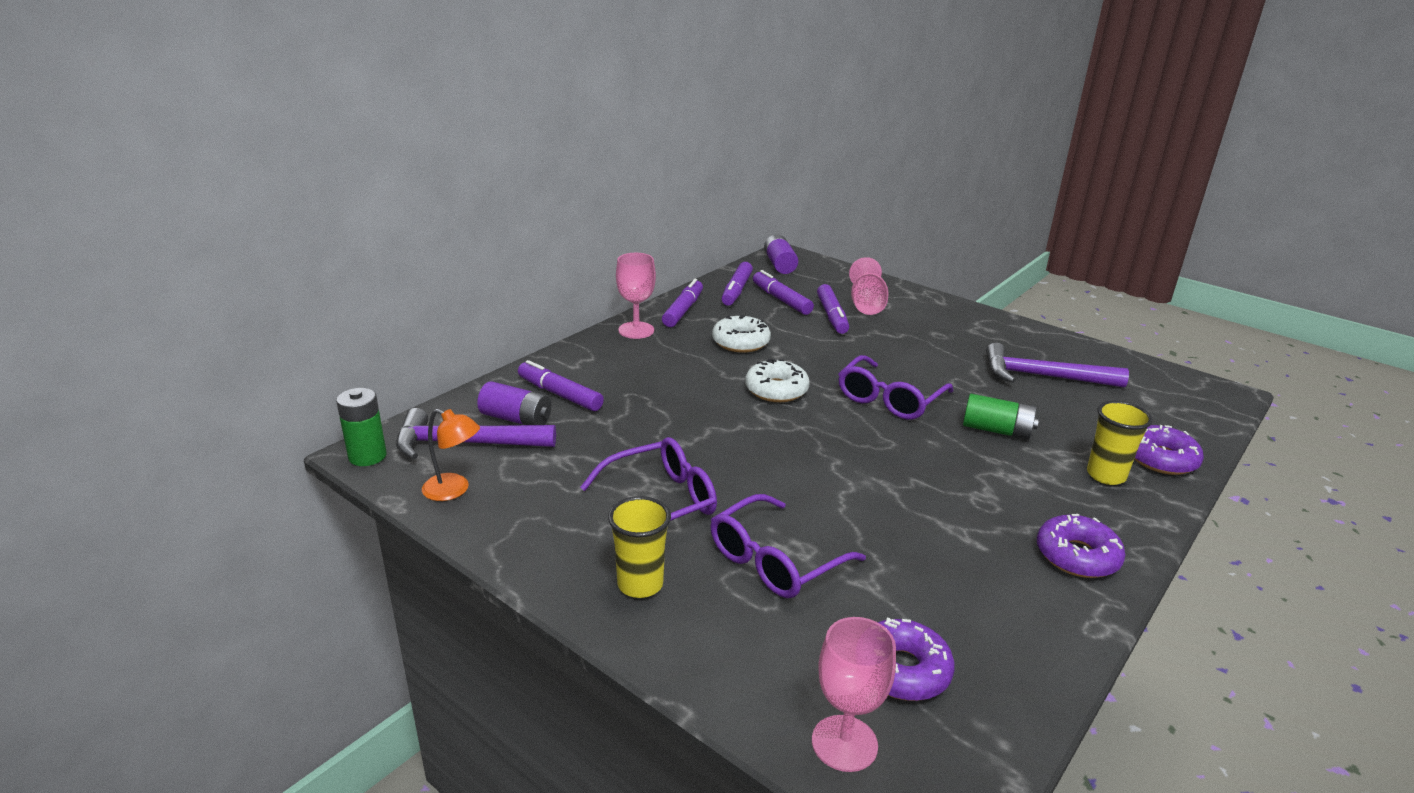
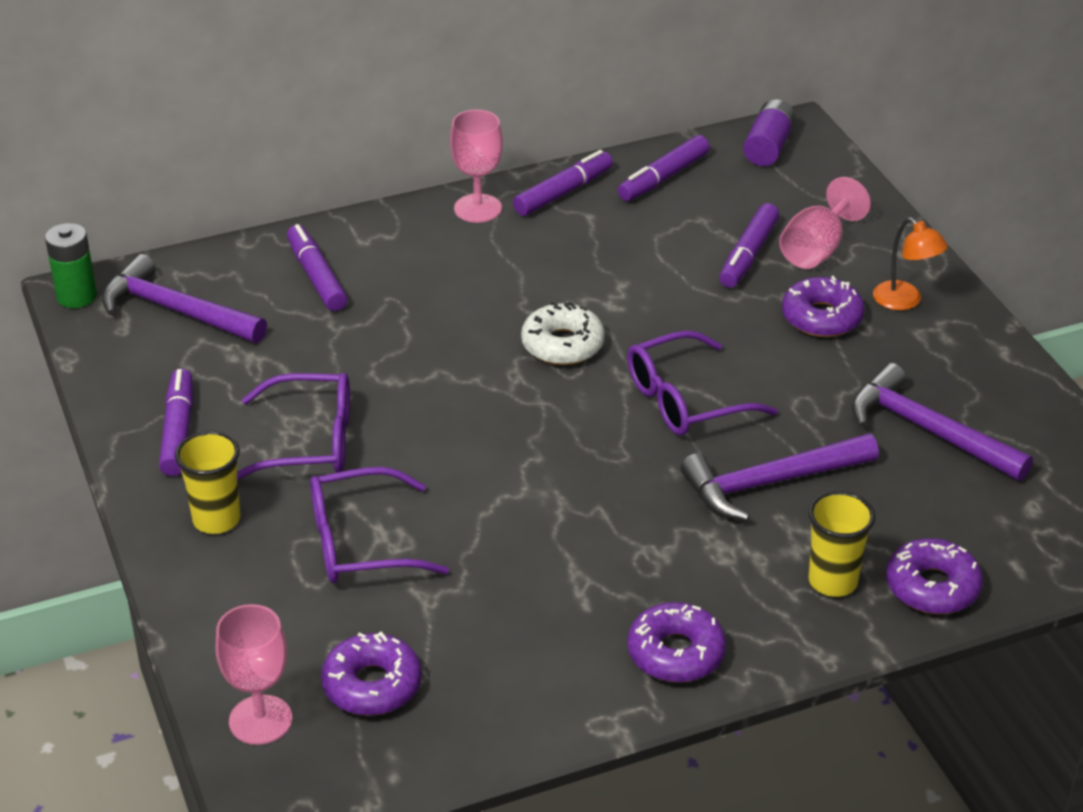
camera: 30 degrees right, 10 degrees up
orange lamp [422,409,480,501] -> orange lamp moved to [873,217,948,310]
purple battery [477,381,551,425] -> none
white donut [712,315,771,353] -> none
purple marker [753,270,814,315] -> purple marker moved to [159,369,193,476]
green battery [963,394,1039,439] -> purple hammer [680,433,879,521]
none -> purple donut [782,276,865,337]

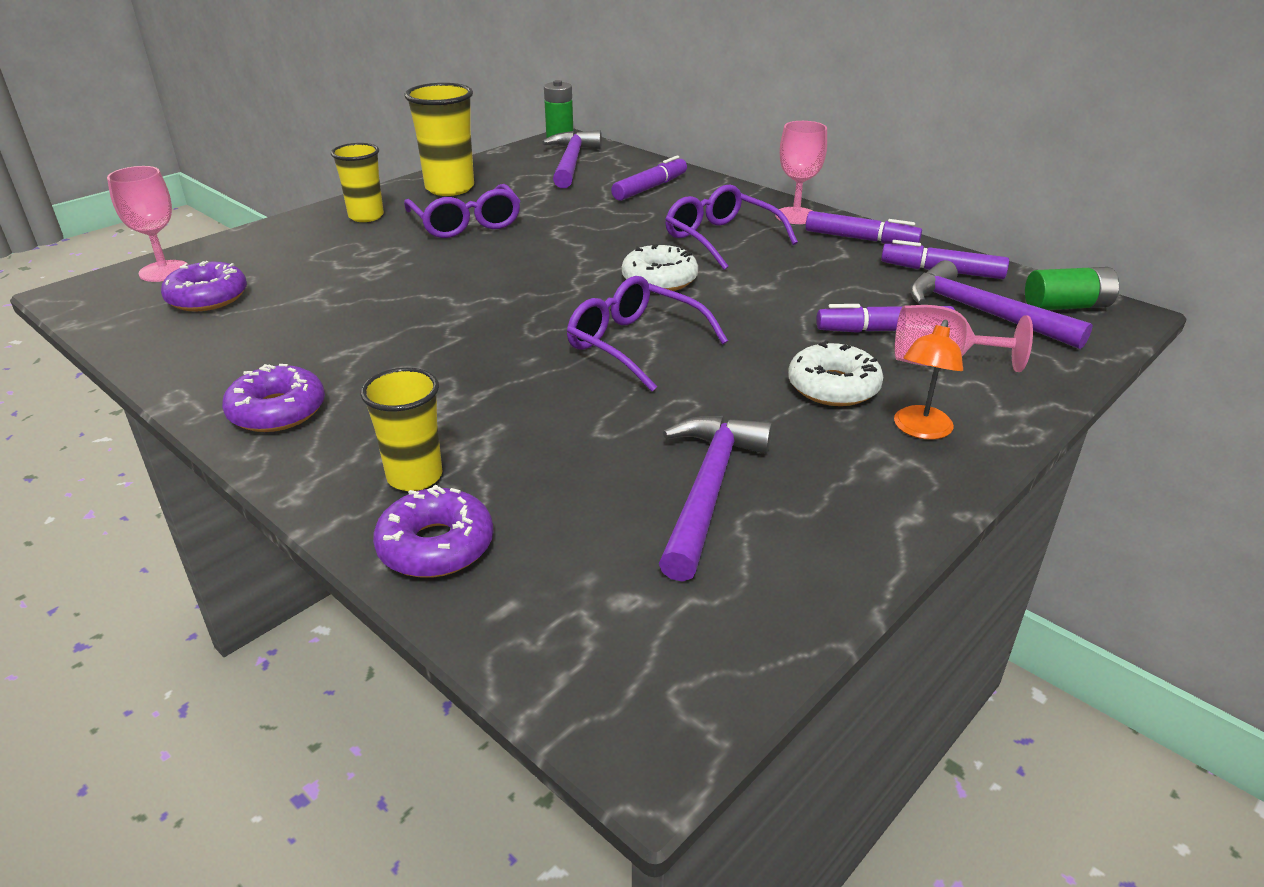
camera: 65 degrees right, 5 degrees down
purple marker [159,369,193,476] -> yellow cup [404,83,474,196]
purple glasses [310,467,449,583] -> purple glasses moved to [665,185,798,270]
purple hammer [680,433,879,521] -> purple hammer moved to [910,260,1093,349]
purple battery [743,99,796,166] -> green battery [1025,267,1119,310]
purple donut [782,276,865,337] -> white donut [788,340,883,406]

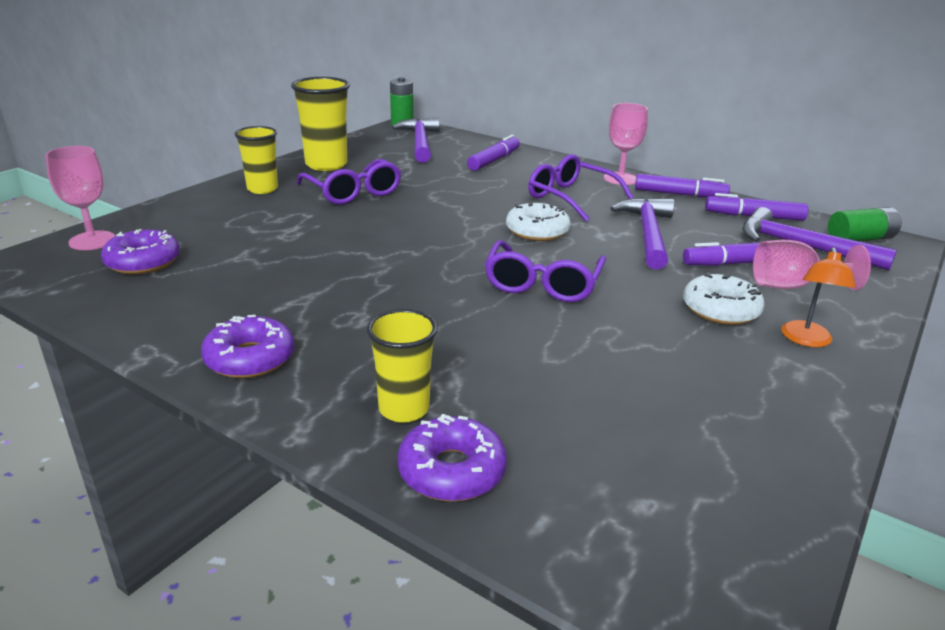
camera: 10 degrees left, 5 degrees down
purple glasses [567,276,728,392] -> purple glasses turned 105 degrees counterclockwise [485,240,606,302]
purple hammer [659,416,773,582] -> purple hammer moved to [610,197,674,270]

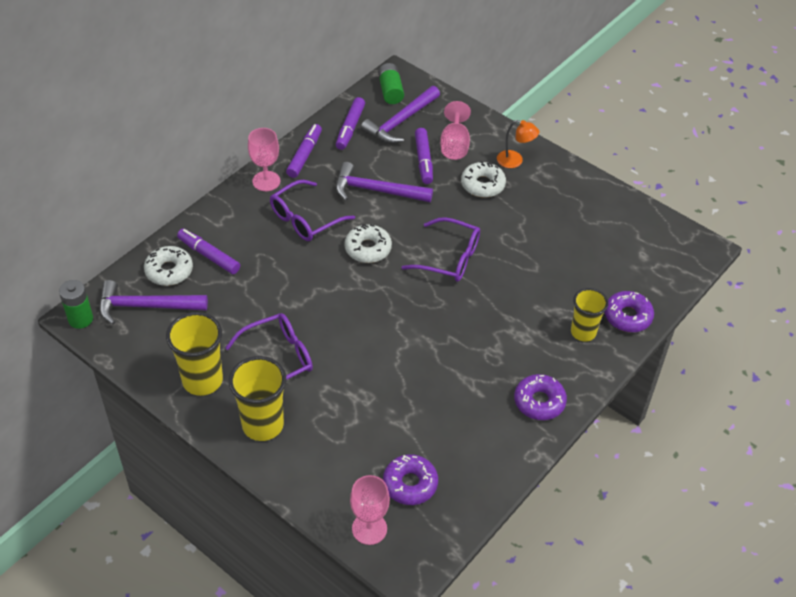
camera: 85 degrees left, 20 degrees up
yellow cup [235,126,278,194] -> yellow cup [229,356,286,441], size x1.50
none -> white donut [144,246,193,286]

